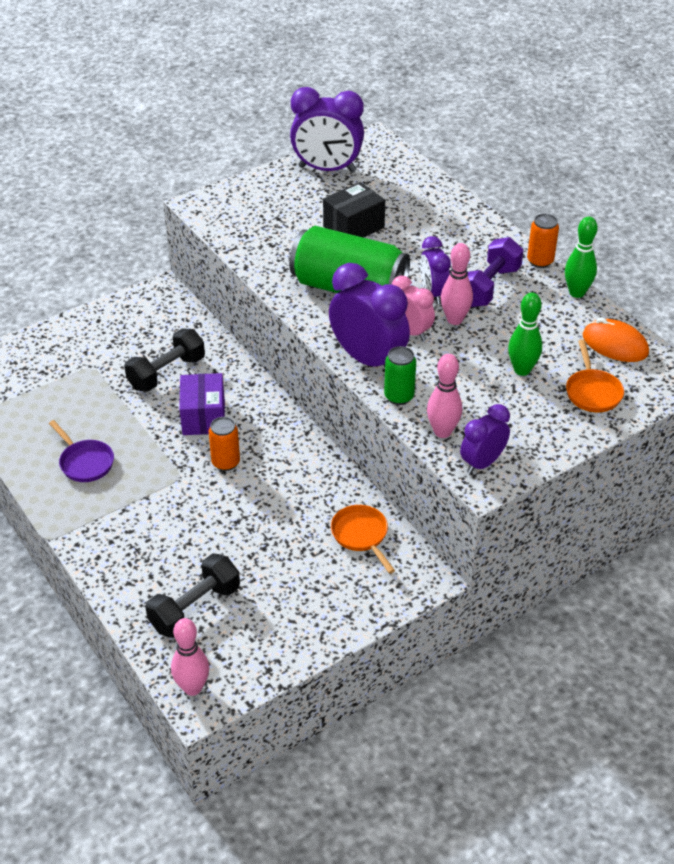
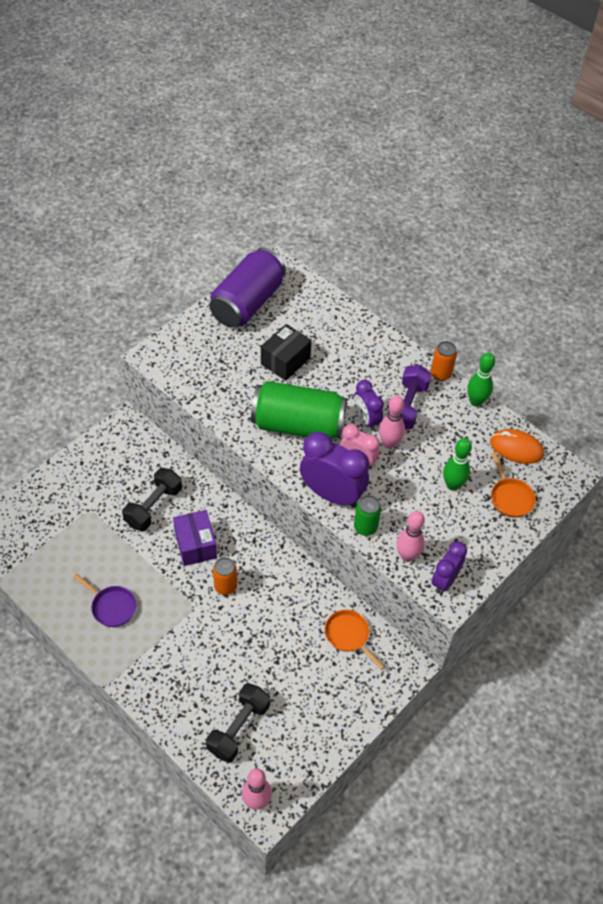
camera: 15 degrees left, 10 degrees up
purple clock [290,87,364,173] -> purple can [210,248,286,328]

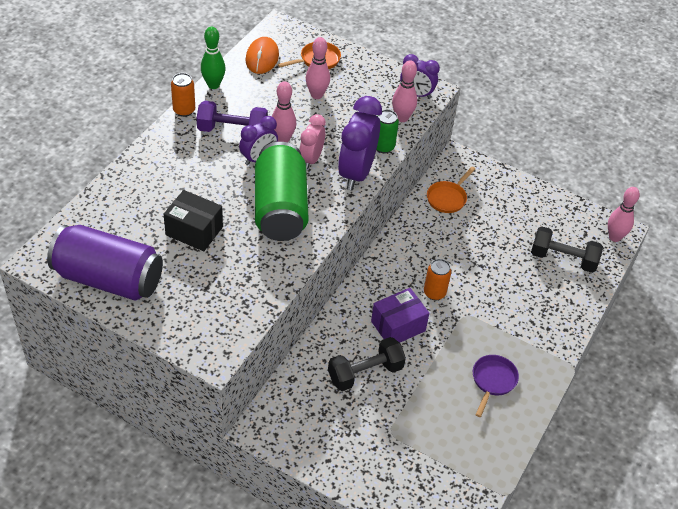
camera: 105 degrees left, 5 degrees down
black dumbbell [122,468,182,531] -> black dumbbell turned 45 degrees counterclockwise [328,337,406,391]
green bowling pin [443,438,472,491] -> pink bowling pin [306,37,330,99]

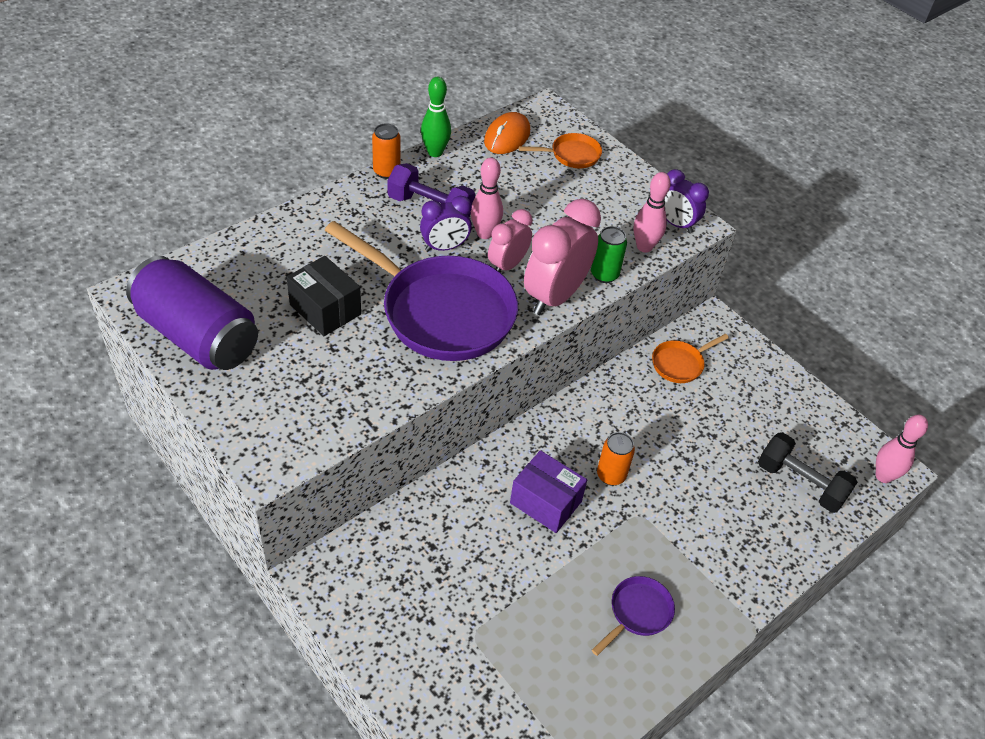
camera: 20 degrees right, 0 degrees up
green can [255,142,309,241] -> purple pan [325,221,518,361]
pink bowling pin [306,37,330,99] -> none
black dumbbell [328,337,406,391] -> none
purple clock [338,96,382,190] -> pink clock [524,199,601,315]
purple box [371,288,429,343] -> purple box turned 45 degrees clockwise [510,450,587,533]

